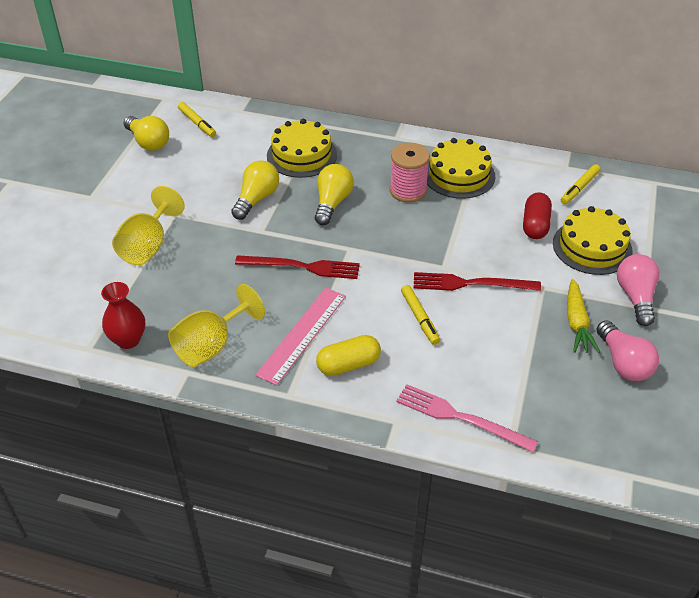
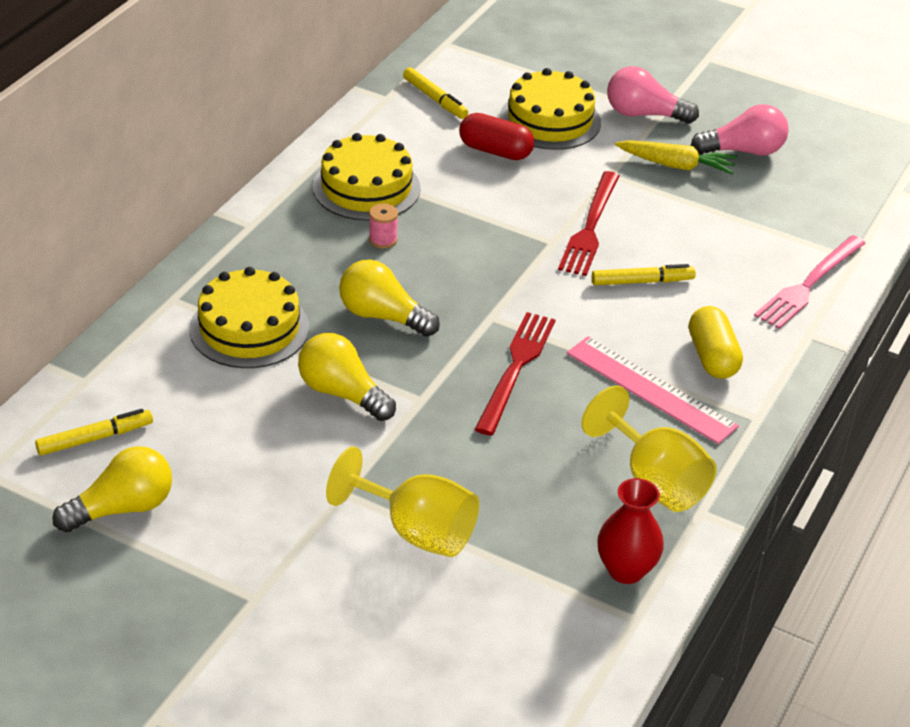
camera: 80 degrees left, 5 degrees down
pink spool [389,143,430,203] -> pink spool [369,204,398,248], size x0.50

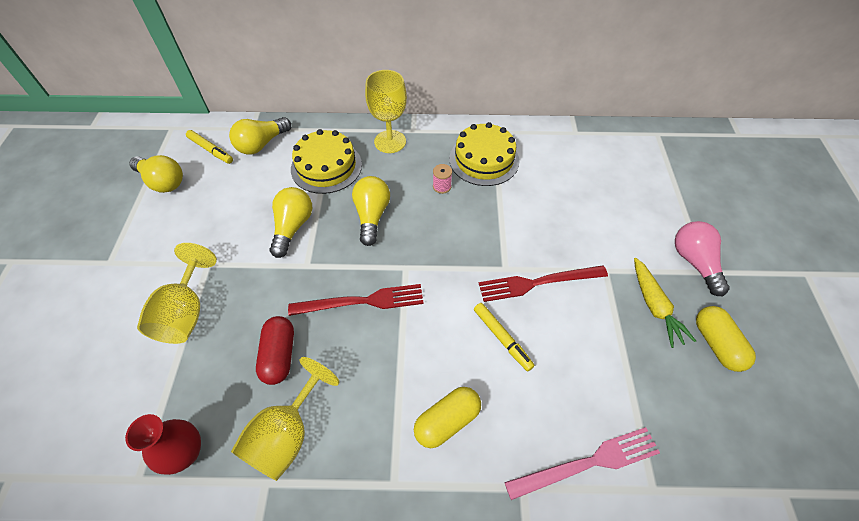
camera: 65 degrees right, 15 degrees up
yellow marker [403,67,468,119] -> none
red capsule [459,113,534,160] -> red capsule moved to [256,316,294,385]
yellow cake [500,68,601,150] -> none
pink ruler [567,336,739,444] -> none
pink light bulb [691,104,789,155] -> yellow capsule [696,306,756,372]
pink fork [754,235,866,329] -> pink fork turned 150 degrees clockwise [504,427,660,500]
none -> yellow light bulb [229,117,291,154]
none -> yellow goblet [365,70,407,153]

